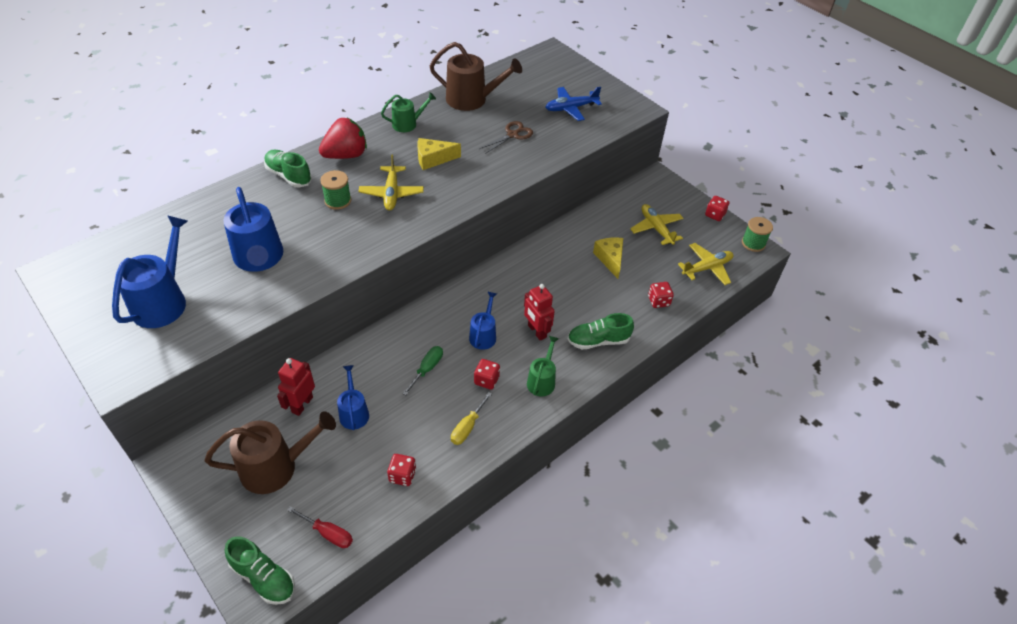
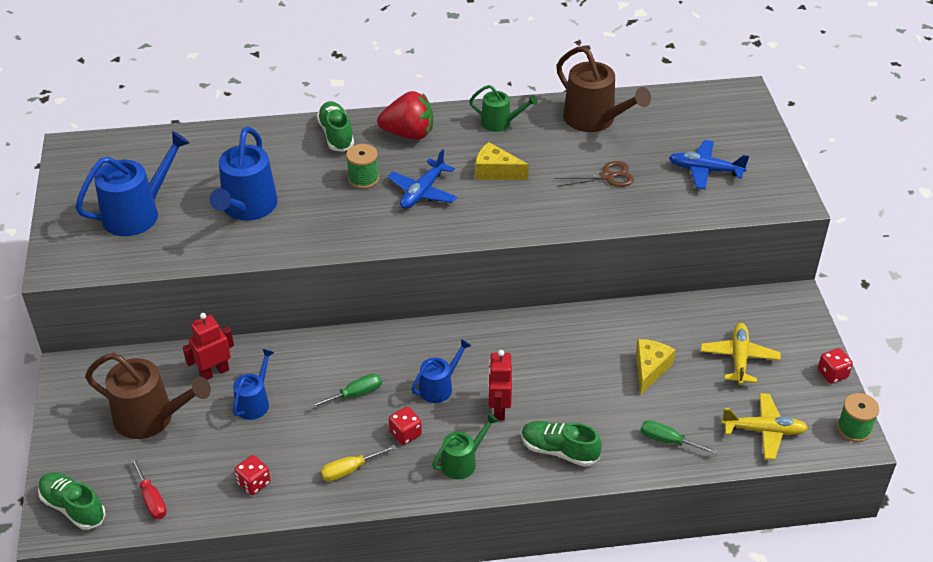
camera: 35 degrees right, 5 degrees down
green shoe [225,536,295,605] -> green shoe turned 150 degrees clockwise [38,472,106,530]
yellow plane [358,154,424,211] -> blue plane [387,149,457,209]
red dice [648,282,674,308] -> green screwdriver [641,420,718,454]

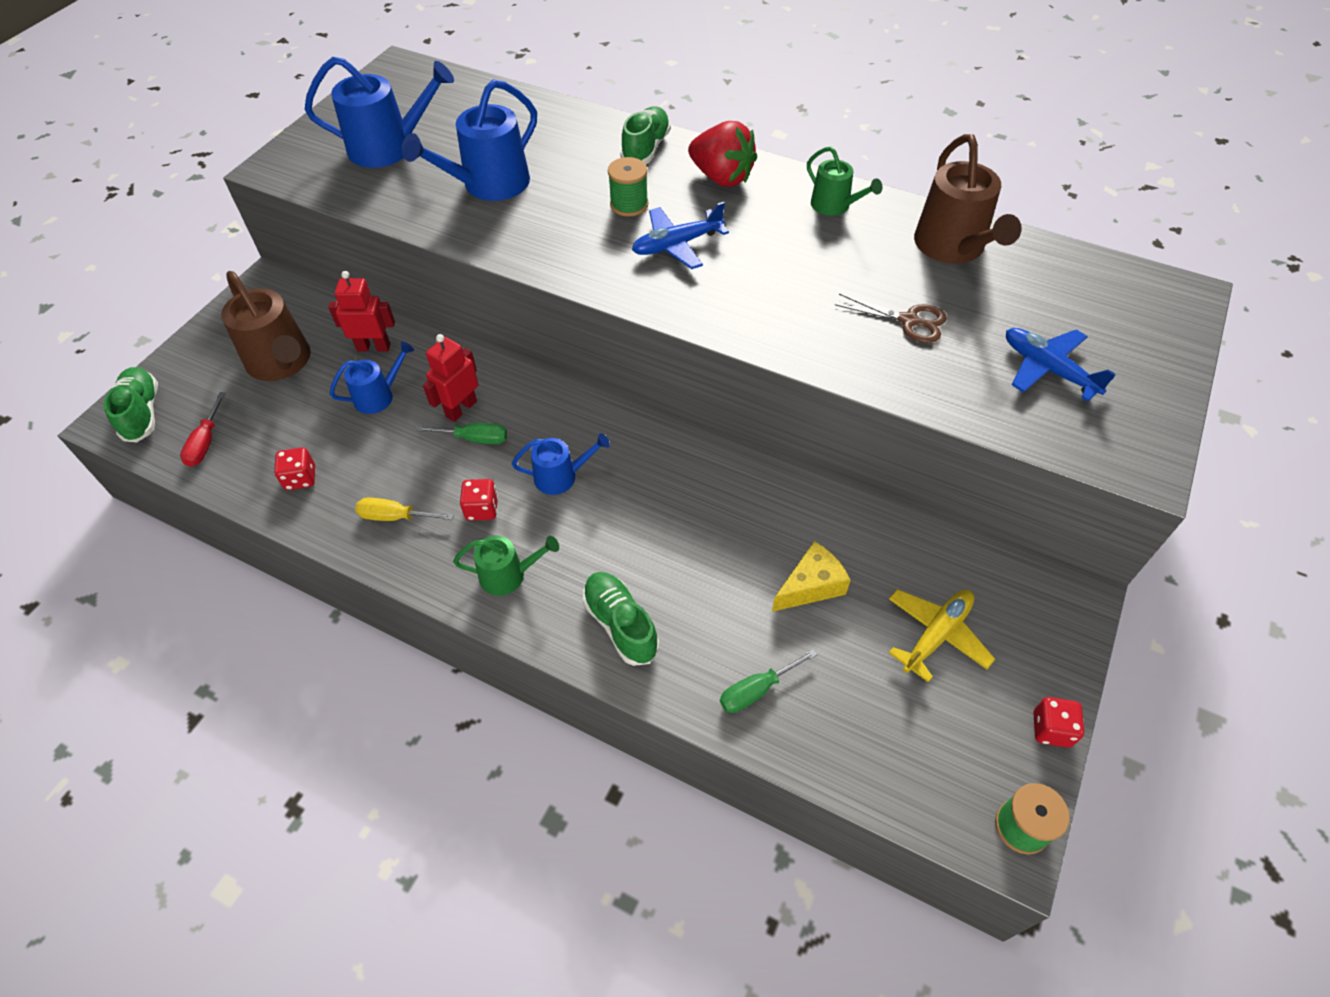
camera: 35 degrees right, 10 degrees up
yellow cheese [475,142,529,180] -> none
red robot [488,350,512,421] -> red robot moved to [423,334,478,422]
green screwdriver [641,420,718,454] -> green screwdriver turned 90 degrees counterclockwise [720,649,818,713]
yellow plane [721,393,808,460] -> none

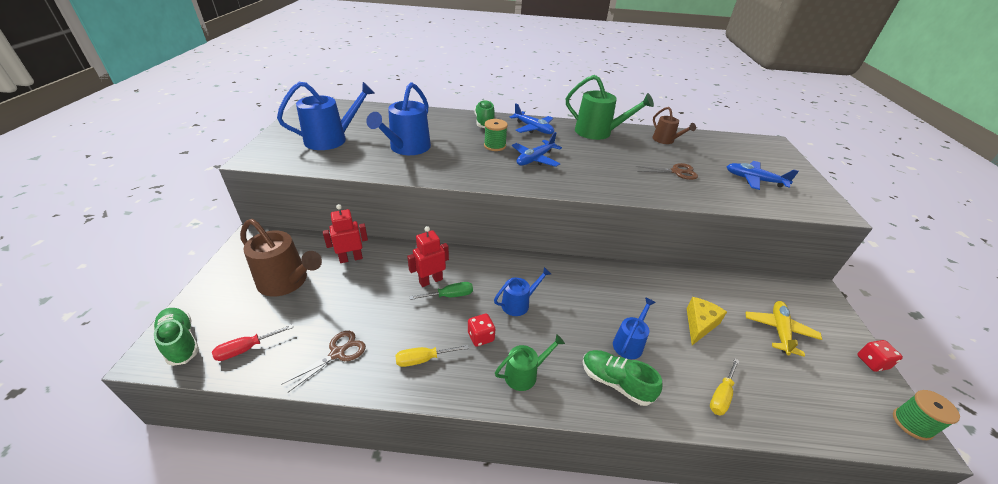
camera: 25 degrees left, 15 degrees down
red screwdriver [180,392,226,467] -> red screwdriver turned 75 degrees clockwise [212,324,293,361]
red dice [274,447,315,490] -> brown scissors [281,331,366,392]
blue watering can [330,341,414,414] -> blue watering can moved to [613,297,656,359]
red robot [423,334,478,422] -> red robot turned 45 degrees clockwise [407,226,449,287]
red strawberry [688,121,757,187] -> blue plane [509,103,554,134]
green screwdriver [720,649,818,713] -> yellow screwdriver [710,359,739,416]
green watering can [807,147,883,216] -> green watering can [566,75,654,140], size x1.73
brown watering can [914,134,1022,264] -> brown watering can [653,107,696,144], size x0.58

